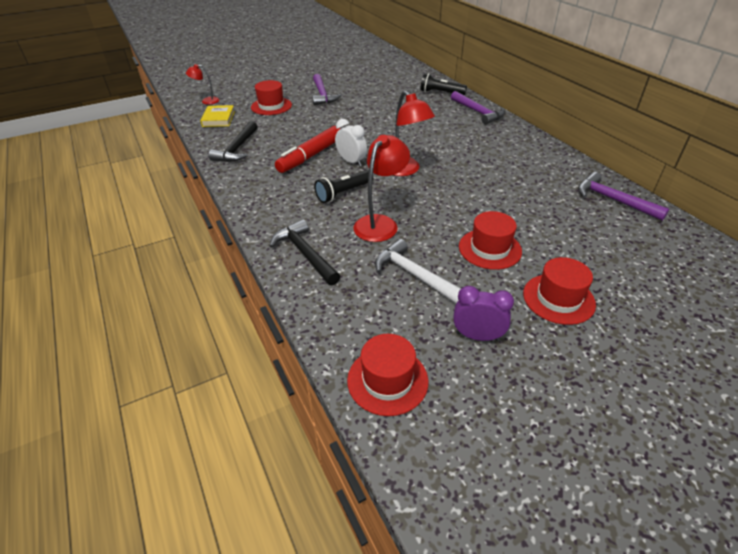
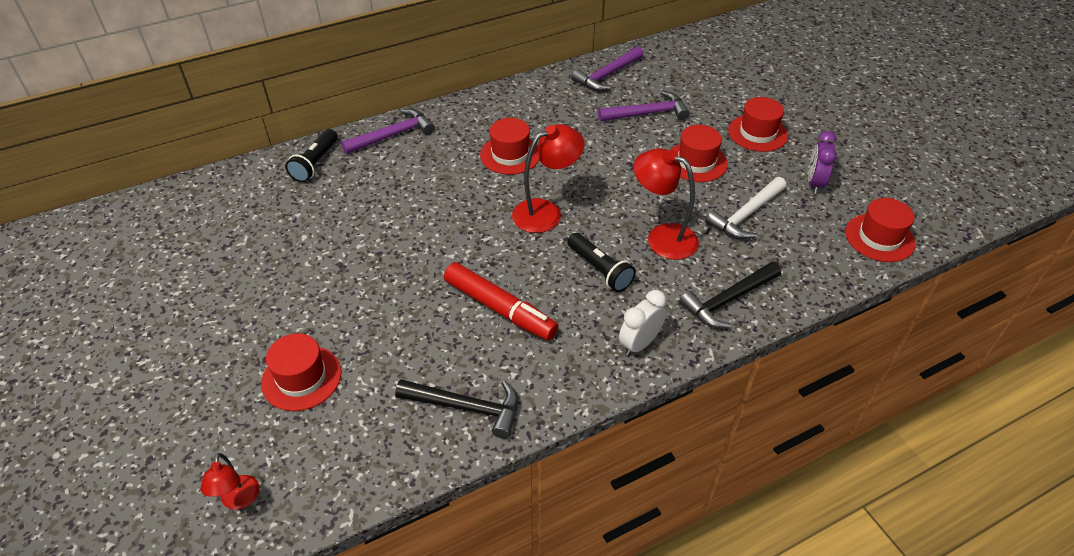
camera: 90 degrees left, 5 degrees up
yellow book [200,105,235,127] -> none
purple hammer [312,74,342,105] -> purple hammer moved to [598,91,690,121]
white clock [335,119,367,166] -> white clock moved to [619,290,667,356]
none -> red hat [480,118,540,175]

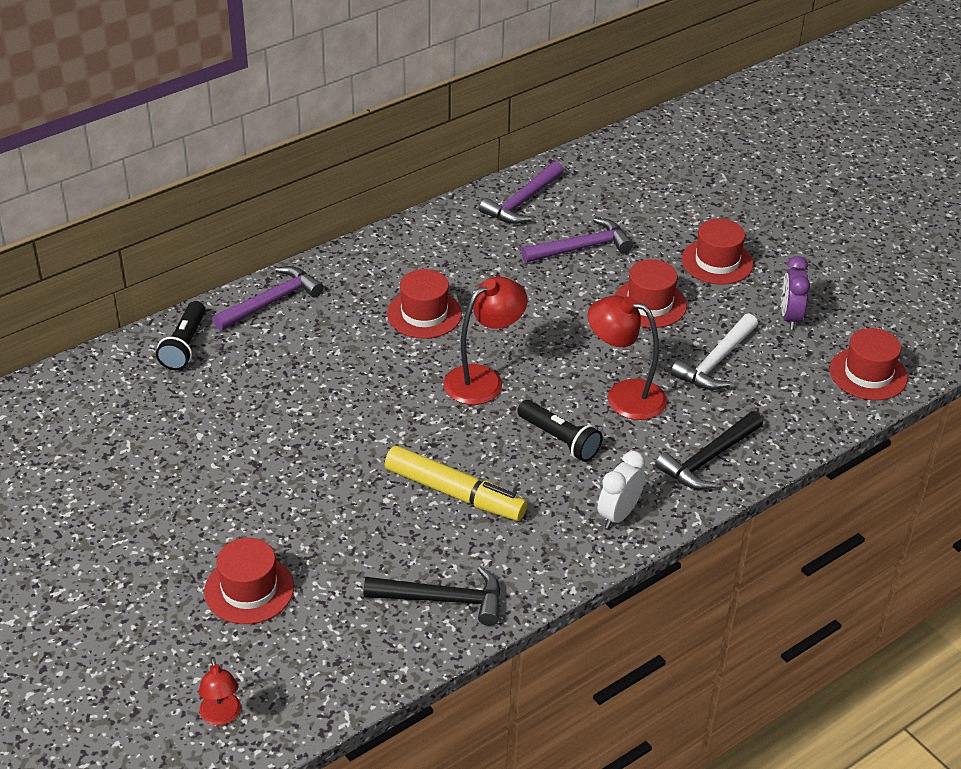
camera: 10 degrees left, 5 degrees down
red marker [444,262,559,341] -> yellow marker [385,446,527,521]

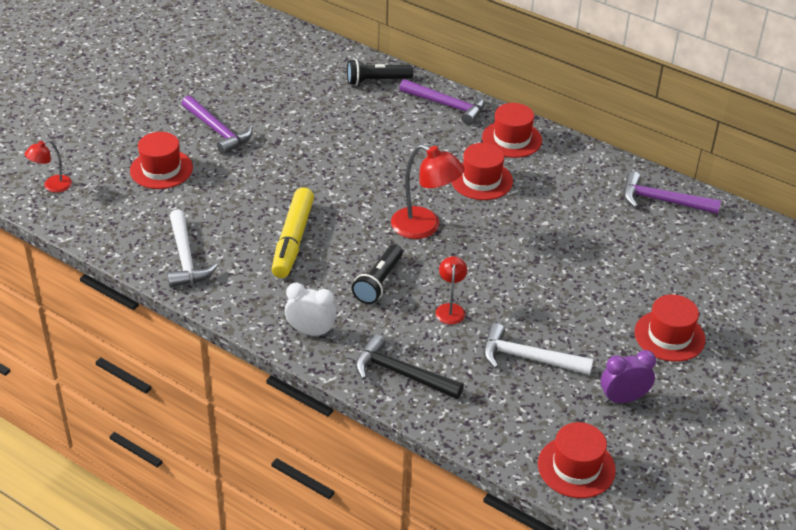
camera: 70 degrees right, 0 degrees up
black hammer [364,566,501,626] -> white hammer [167,209,218,287]
purple hammer [521,218,633,263] -> purple hammer moved to [182,95,253,155]
red lamp [588,295,667,420] -> red lamp [436,256,467,325], size x0.57
red hat [615,259,687,328] -> red hat moved to [482,103,542,158]

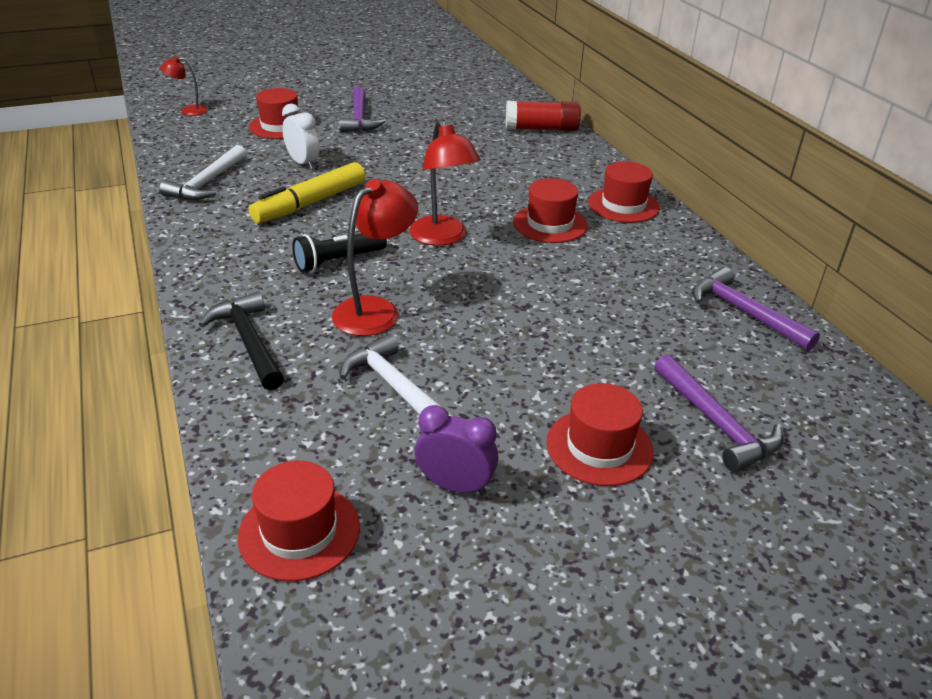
camera: 35 degrees right, 5 degrees down
white clock [285,283,336,337] -> white clock moved to [282,104,320,170]
black flashlight [347,59,413,86] -> red glue stick [506,101,581,131]
purple hammer [399,79,485,125] -> purple hammer moved to [654,354,784,472]
red lamp [436,256,467,325] -> red lamp [332,179,418,336], size x1.74

